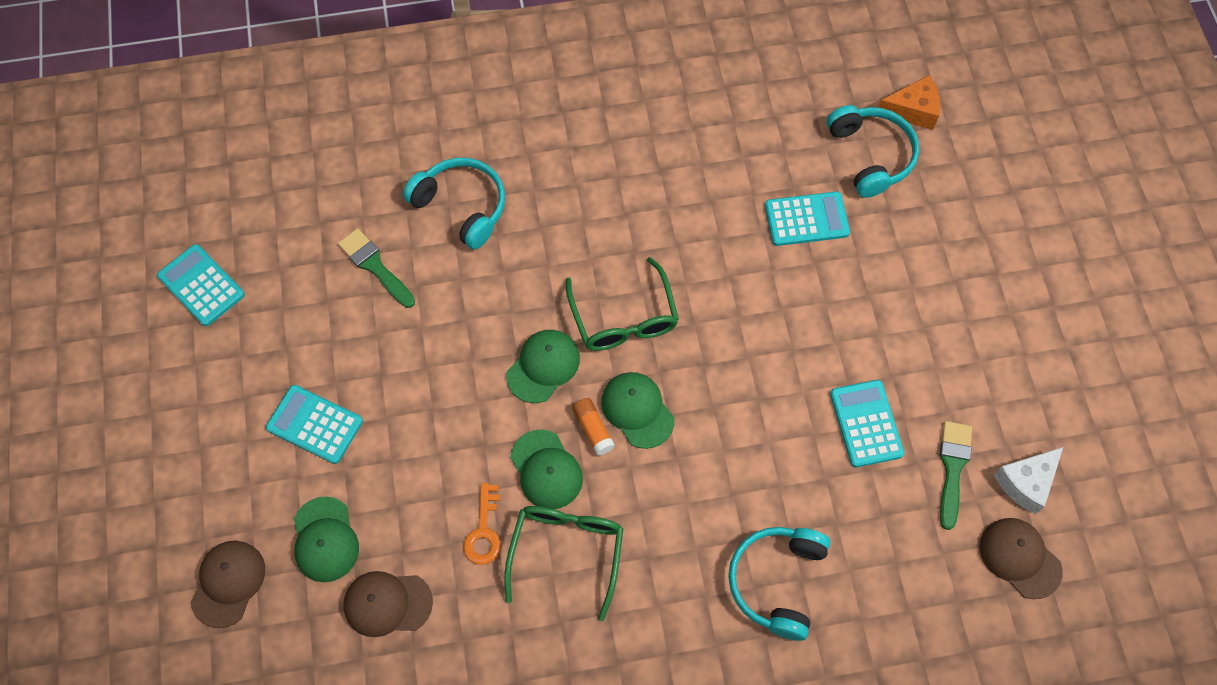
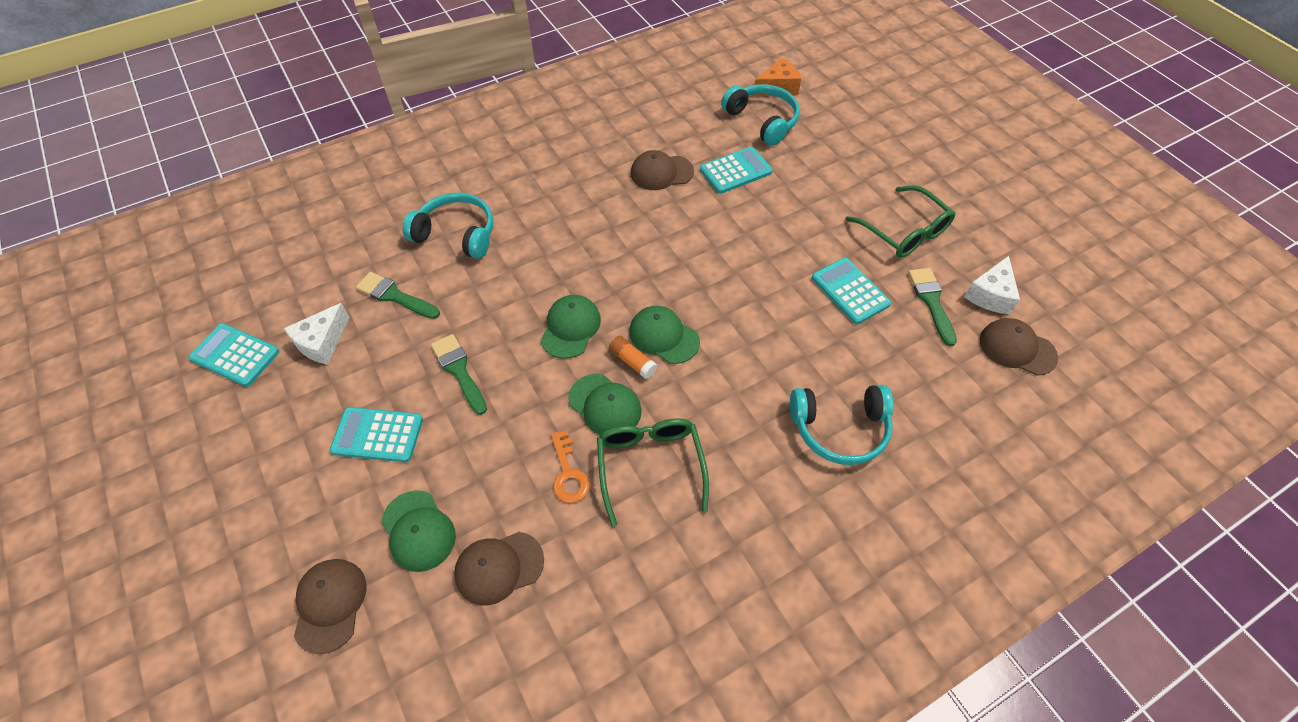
camera: 20 degrees left, 10 degrees down
green glasses [566,257,679,351] -> green glasses moved to [845,186,955,258]
turquoise headphones [728,527,830,641] -> turquoise headphones turned 90 degrees counterclockwise [790,385,893,465]
none -> white cheese [284,303,350,365]
none -> green brush [431,334,487,415]
none -> brown cap [631,150,694,190]

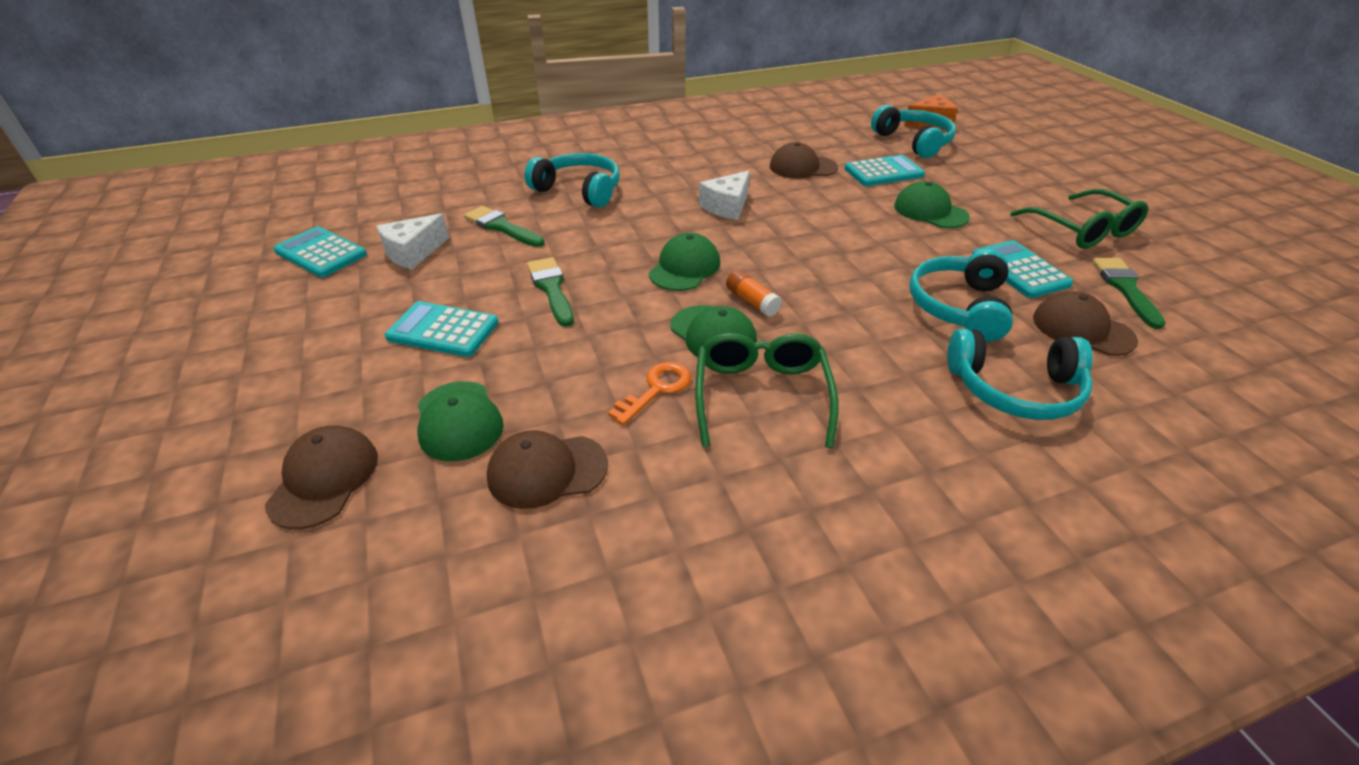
camera: 10 degrees right, 15 degrees down
orange key [551,430,590,503] -> orange key turned 135 degrees counterclockwise [608,362,691,425]
green cap [629,306,700,364] -> green cap moved to [894,181,970,228]
white cheese [964,256,1020,314] -> white cheese moved to [699,171,750,220]
brown cap [979,318,1058,376] -> brown cap moved to [1033,291,1138,356]
none -> turquoise headphones [909,249,1013,342]

